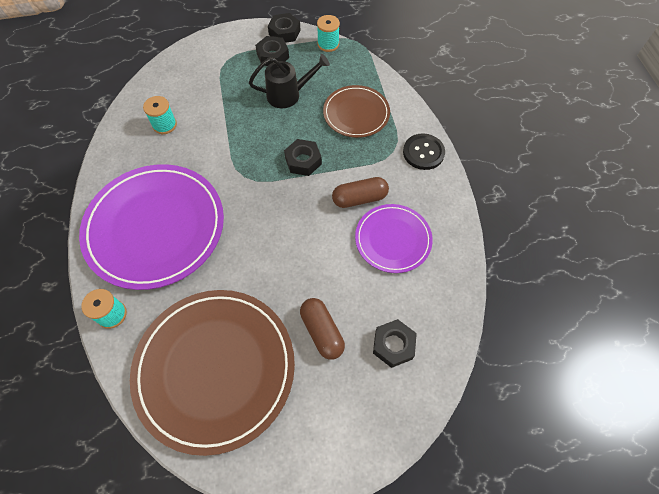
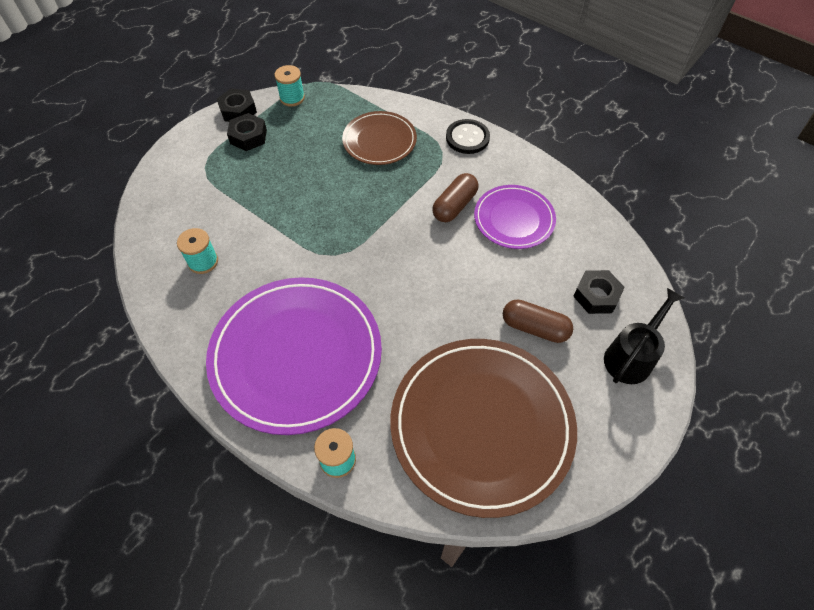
camera: 40 degrees left, 5 degrees down
black watering can [249,54,330,108] -> black watering can moved to [604,288,684,384]
black nut [284,139,322,176] -> none

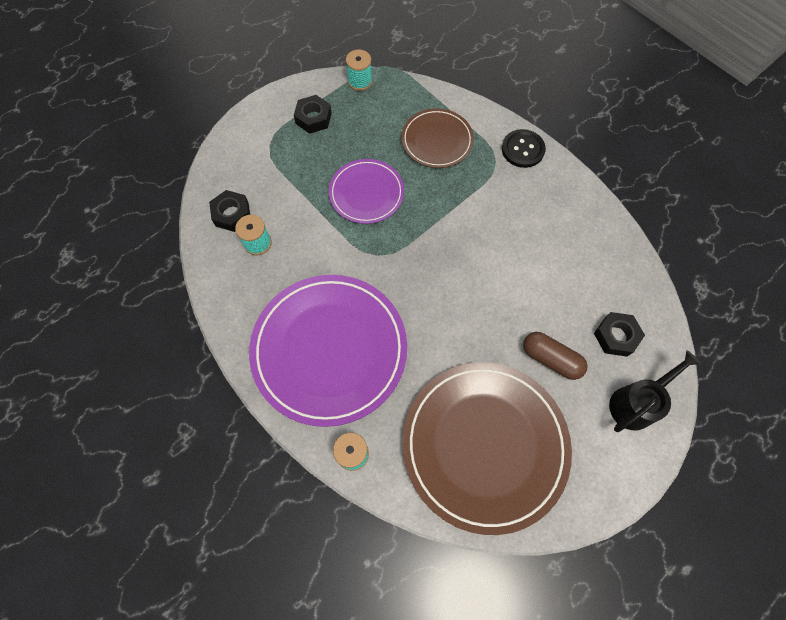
camera: 10 degrees right, 10 degrees up
black nut [217,88,257,122] -> black nut moved to [209,190,250,232]
brown capsule [432,173,478,222] -> none
purple plate [474,185,556,249] -> purple plate moved to [329,159,404,224]

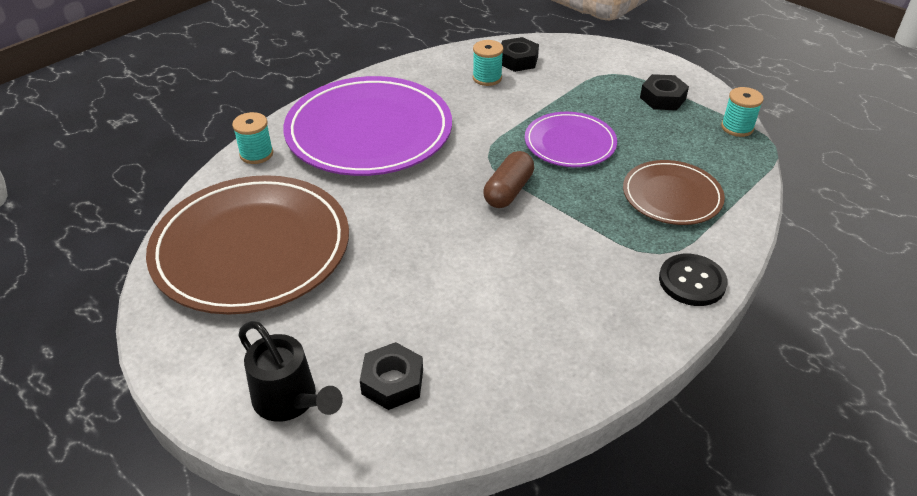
camera: 85 degrees right, 25 degrees down
brown capsule [523,332,588,380] -> brown capsule moved to [483,151,534,208]

